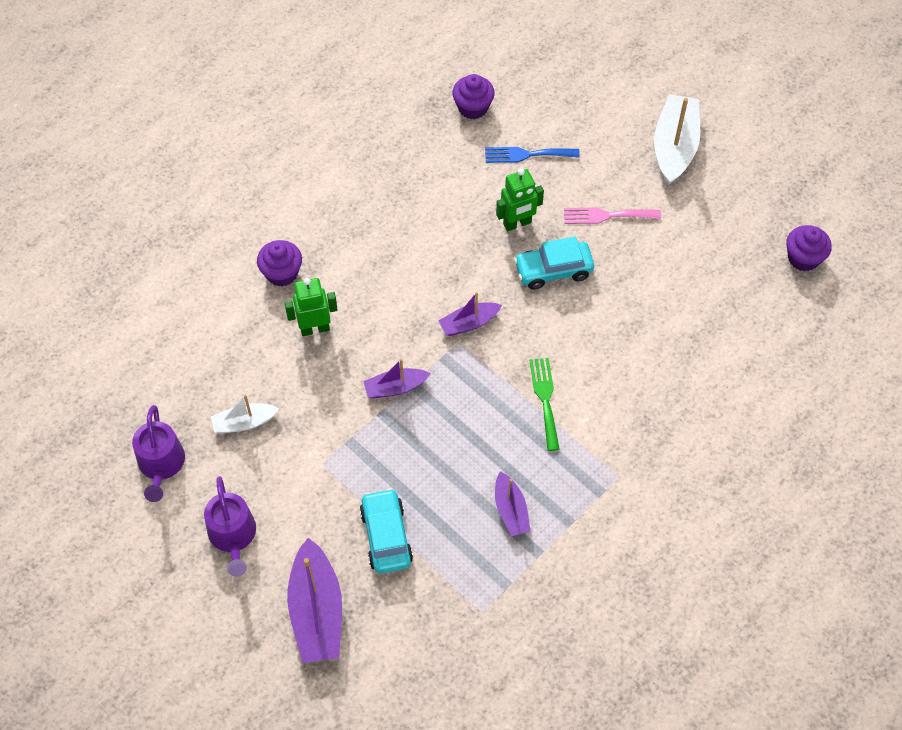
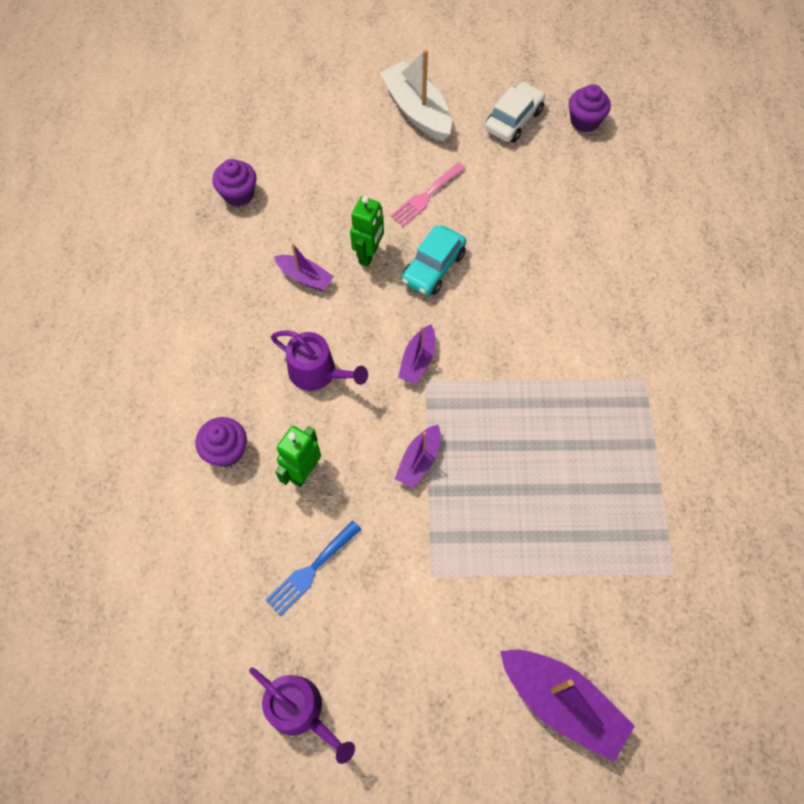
camera: 45 degrees left, 5 degrees up
purple watering can [204,476,256,577] -> purple watering can moved to [271,330,368,391]
white boat [211,394,280,434] -> none
turquoise car [360,488,413,573] -> none
blue fork [485,147,580,163] -> blue fork moved to [265,521,362,616]
purple boat [495,471,530,536] -> purple boat moved to [274,243,334,291]
green fork [529,358,560,451] -> none
none -> white car [485,82,545,143]

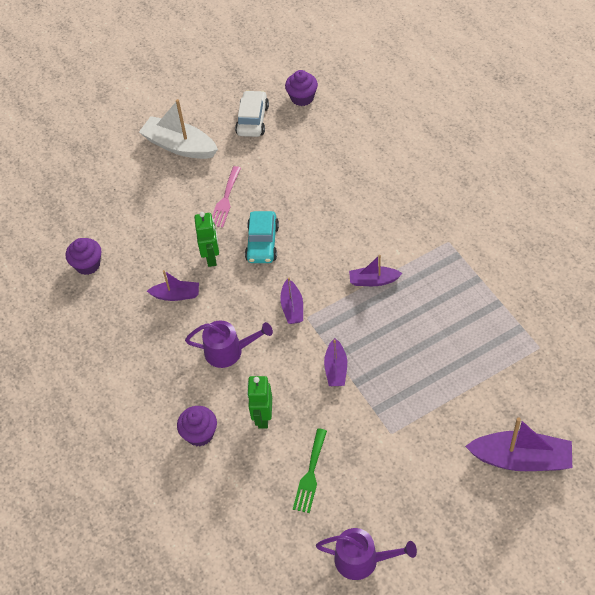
camera: 25 degrees left, 10 degrees down
blue fork [265,521,362,616] -> green fork [293,428,327,513]
none -> purple boat [349,255,403,286]

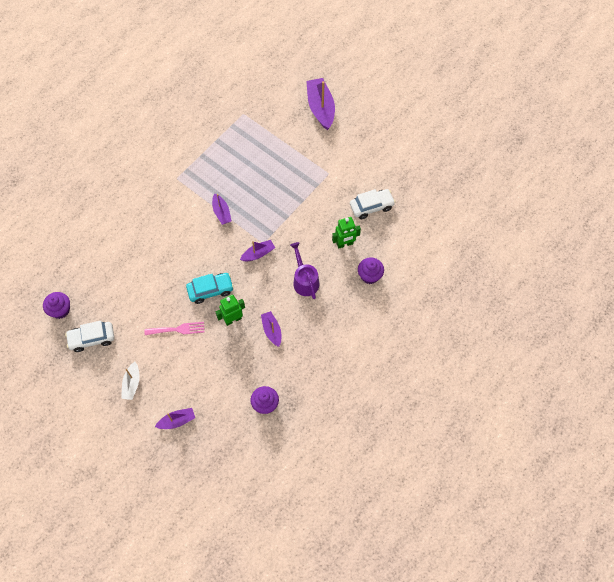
camera: 115 degrees left, 10 degrees up
white boat [139,99,218,159] -> white boat [121,362,140,400], size x0.57
green fork [293,428,327,513] -> white car [350,189,395,219]
purple watering can [316,528,417,580] -> none
purple boat [324,338,347,386] -> purple boat moved to [155,408,195,429]

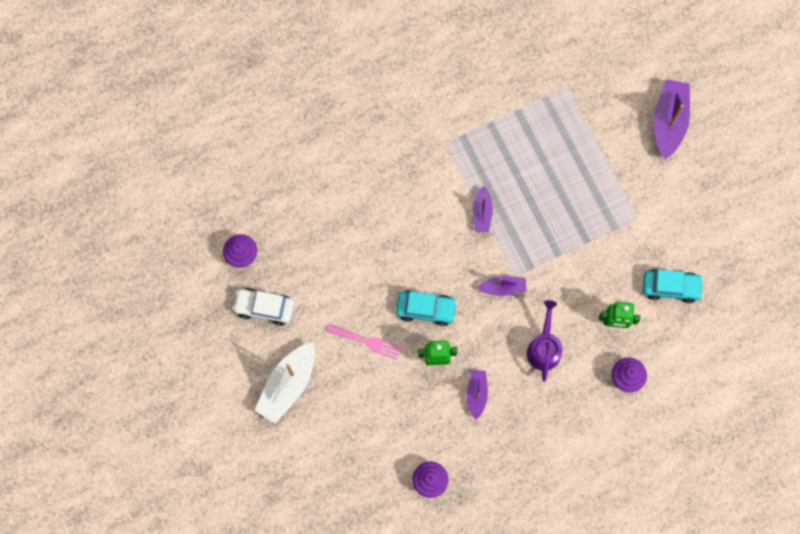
camera: 25 degrees right, 10 degrees up
white boat [121,362,140,400] -> white boat [254,342,315,424], size x1.77
purple boat [155,408,195,429] -> none
white car [350,189,395,219] -> turquoise car [643,269,704,303]

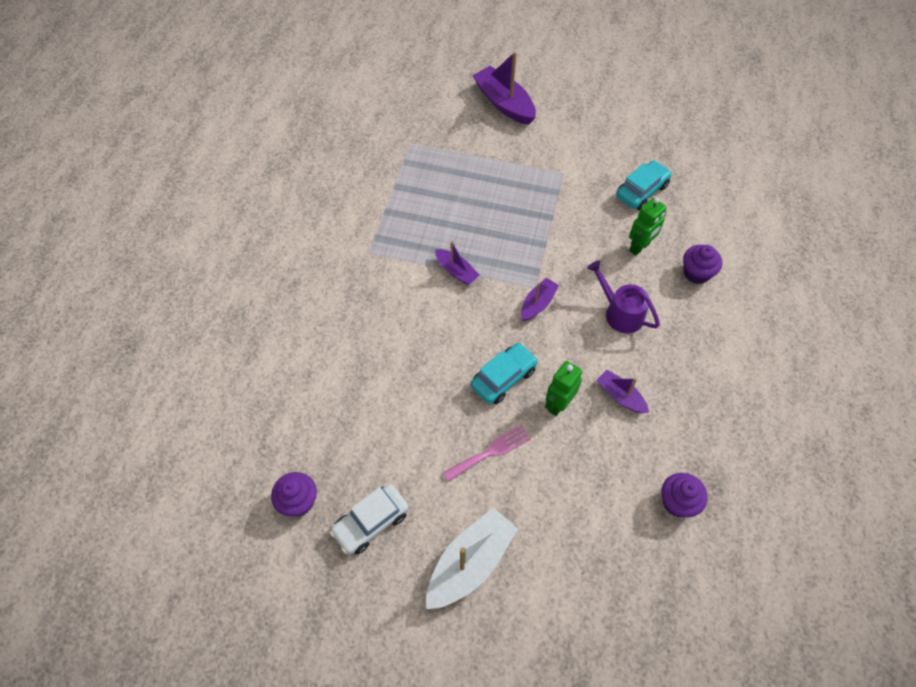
camera: 50 degrees left, 15 degrees down
white boat [254,342,315,424] -> white boat turned 120 degrees counterclockwise [426,507,518,609]

